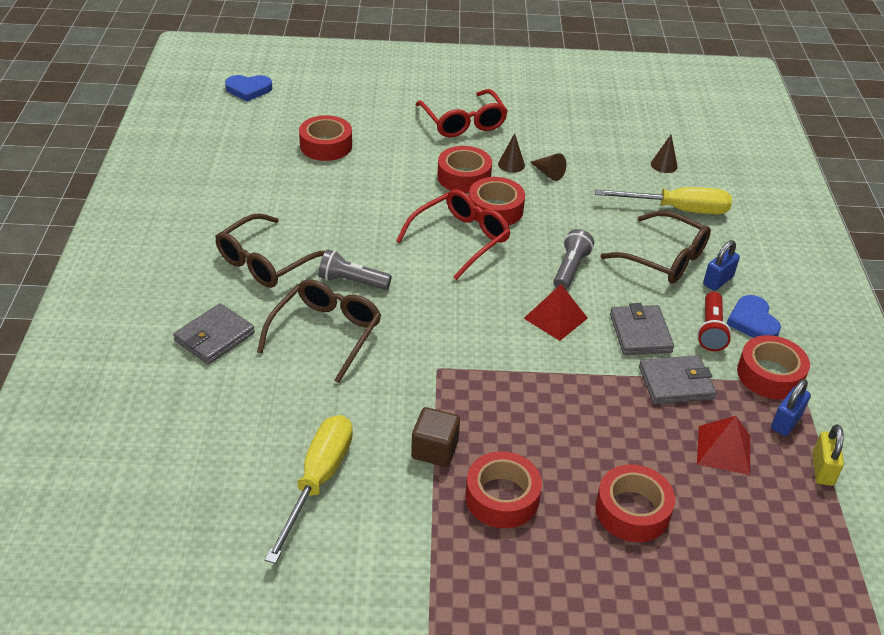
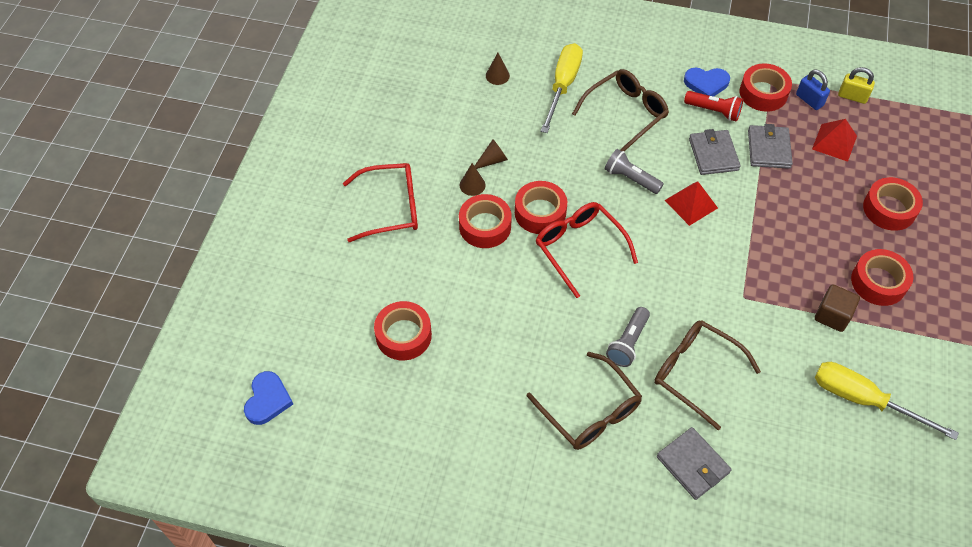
camera: 75 degrees left, 15 degrees up
grey wallet [610,303,674,355] -> grey wallet turned 75 degrees clockwise [689,129,741,175]
blue padlock [703,240,740,291] -> none

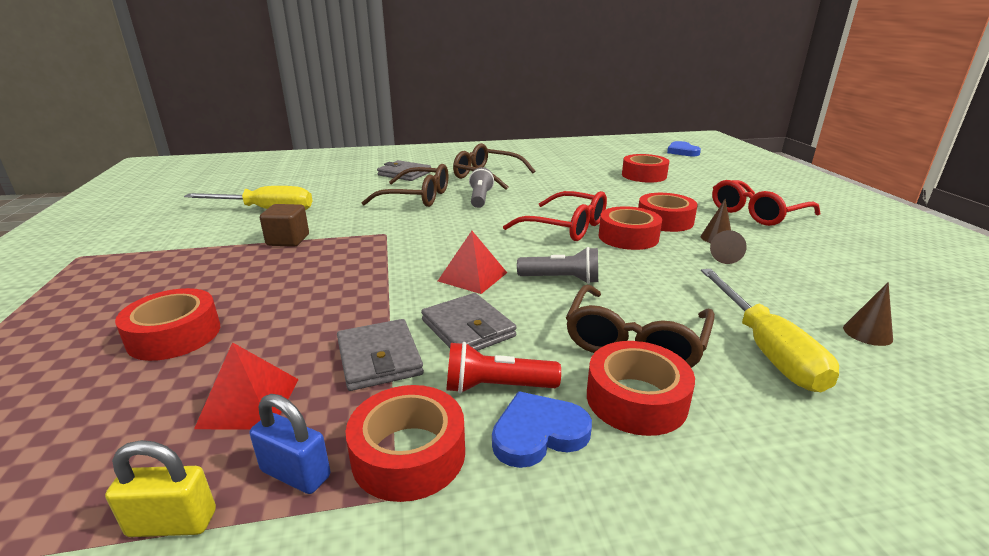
camera: 155 degrees right, 30 degrees down
red tape [851,249,913,306] -> red tape moved to [587,341,695,436]

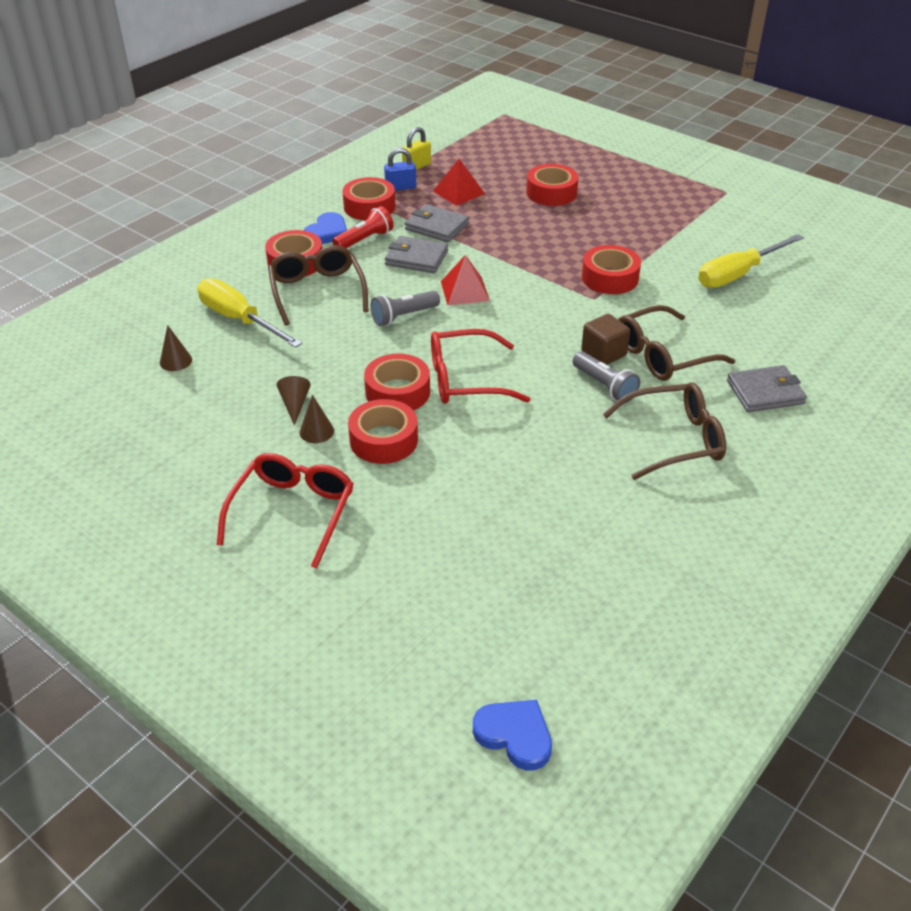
camera: 140 degrees right, 15 degrees up
brown cube [260,204,309,247] -> brown cube moved to [581,314,630,365]
red tape [622,154,669,183] -> red tape moved to [582,245,641,294]

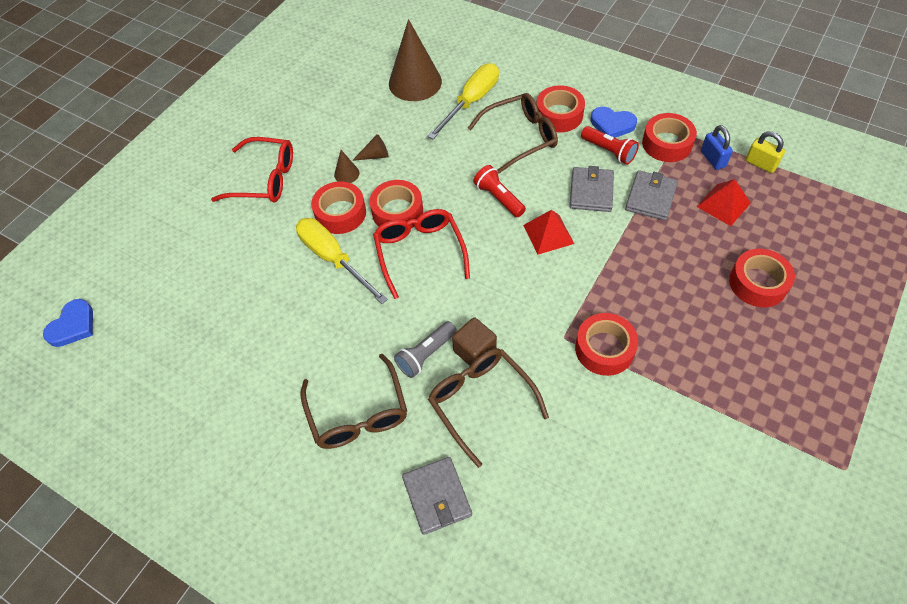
camera: 85 degrees right, 15 degrees up
brown cone [160,325,192,371] -> brown cone [389,19,442,101], size x2.30
grey flashlight [370,291,440,326] -> red flashlight [473,165,526,217]
yellow screwdriver [698,234,804,288] -> yellow screwdriver moved to [296,218,388,304]

